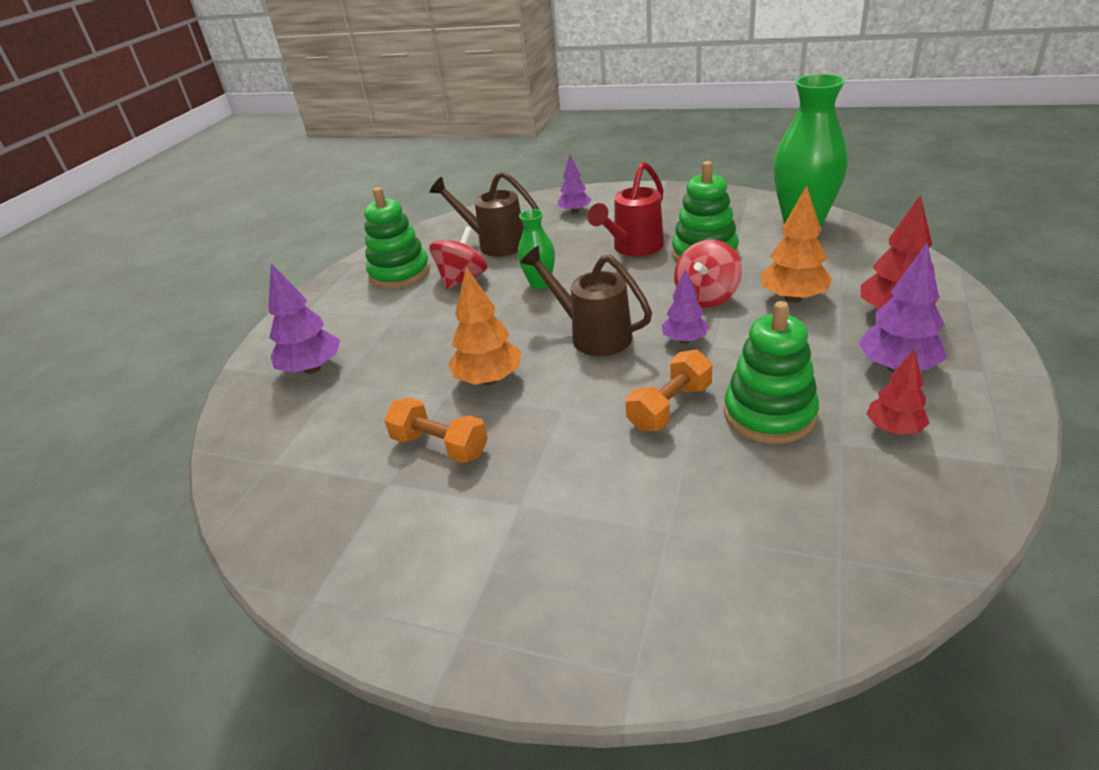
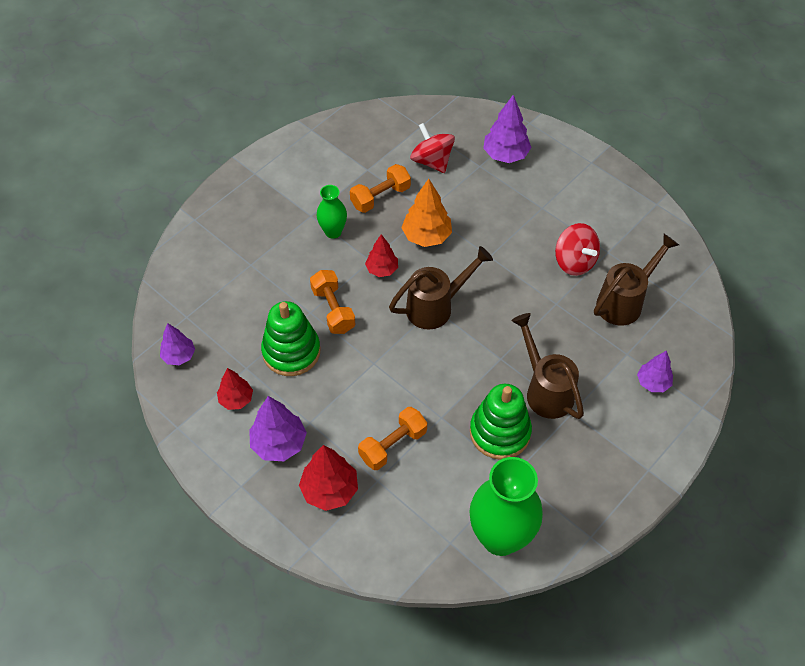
camera: 110 degrees right, 20 degrees up
green stacking toy [364,187,430,289] -> none
green vase [518,209,555,289] -> green vase moved to [317,185,347,239]
red watering can [587,162,664,256] -> brown watering can [511,313,584,419]
purple tree [662,269,709,344] -> purple tree moved to [160,323,195,365]
red spinning top [674,240,742,308] -> red spinning top moved to [410,123,455,173]
orange tree [760,185,832,303] -> orange dumbbell [358,407,427,470]
none -> red tree [365,234,398,277]

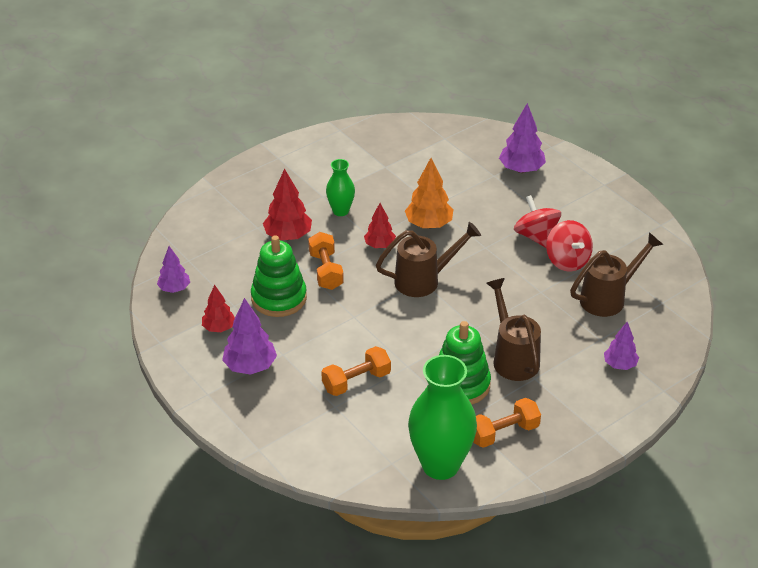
camera: 10 degrees right, 15 degrees down
red tree [299,445,358,511] -> red tree moved to [263,168,312,240]
orange dumbbell [350,164,411,213] -> orange dumbbell moved to [473,398,541,448]
red spinning top [410,123,455,173] -> red spinning top moved to [514,195,561,248]

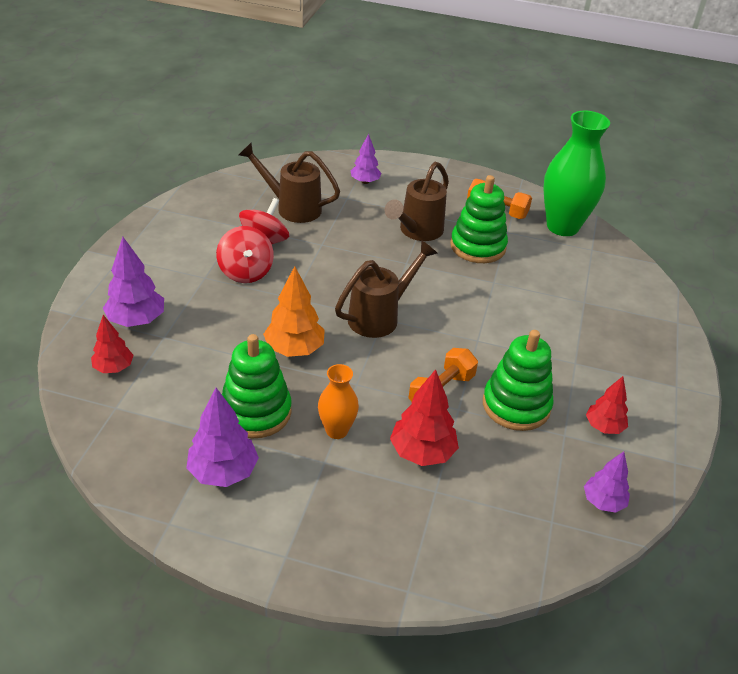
camera: 130 degrees left, 0 degrees up
purple tree [222,298,277,375] -> purple tree moved to [186,388,259,487]
orange dumbbell [321,346,391,396] -> none
green vase [326,159,355,216] -> orange vase [318,364,359,439]
red tree [364,203,396,248] -> red tree moved to [91,315,134,373]
brown watering can [376,222,481,297] -> brown watering can turned 105 degrees clockwise [335,240,438,338]
red spinning top [514,195,561,248] -> red spinning top turned 45 degrees counterclockwise [216,226,274,283]
none -> green stacking toy [222,334,292,438]

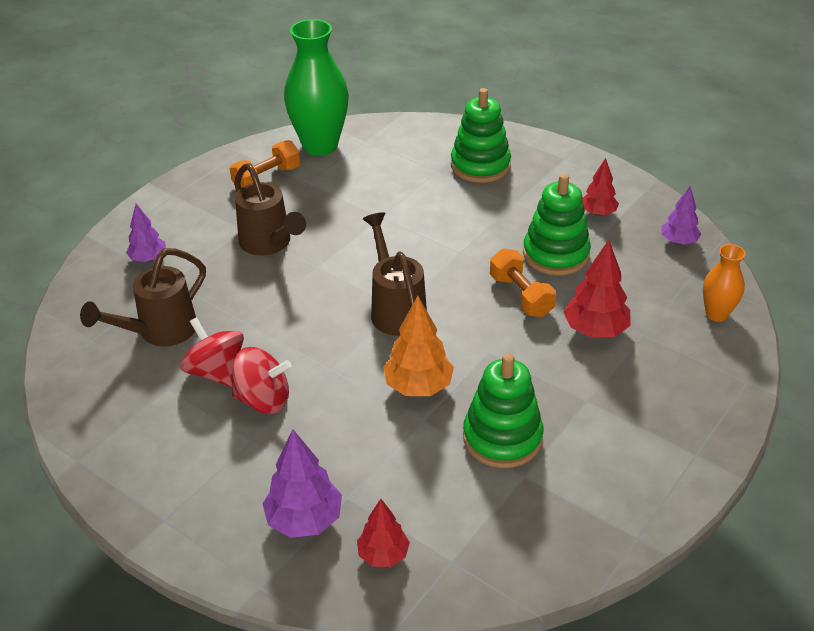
camera: 65 degrees left, 0 degrees up
purple tree [186,388,259,487] -> none
orange vase [318,364,359,439] -> orange vase moved to [703,244,746,322]
green stacking toy [450,175,508,263] -> green stacking toy moved to [451,88,511,183]

